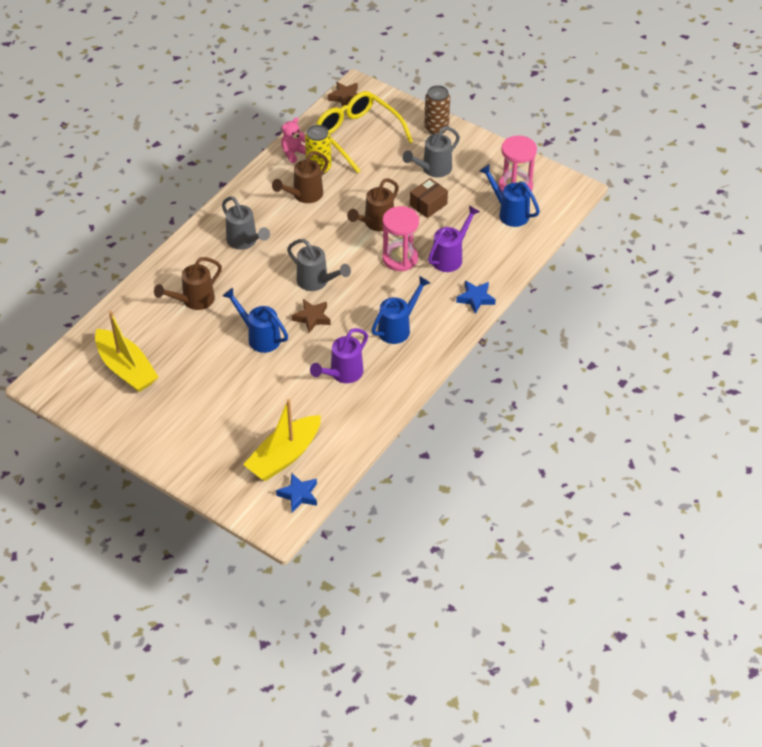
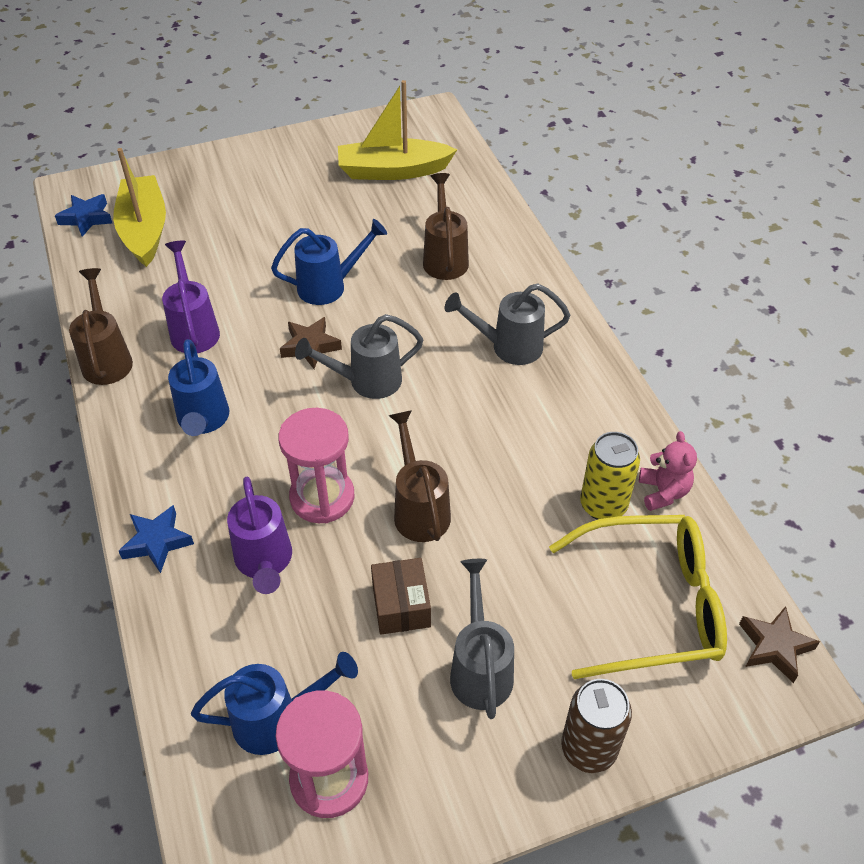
camera: 125 degrees right, 0 degrees up
brown watering can [272,151,328,203] -> brown watering can moved to [69,268,133,385]

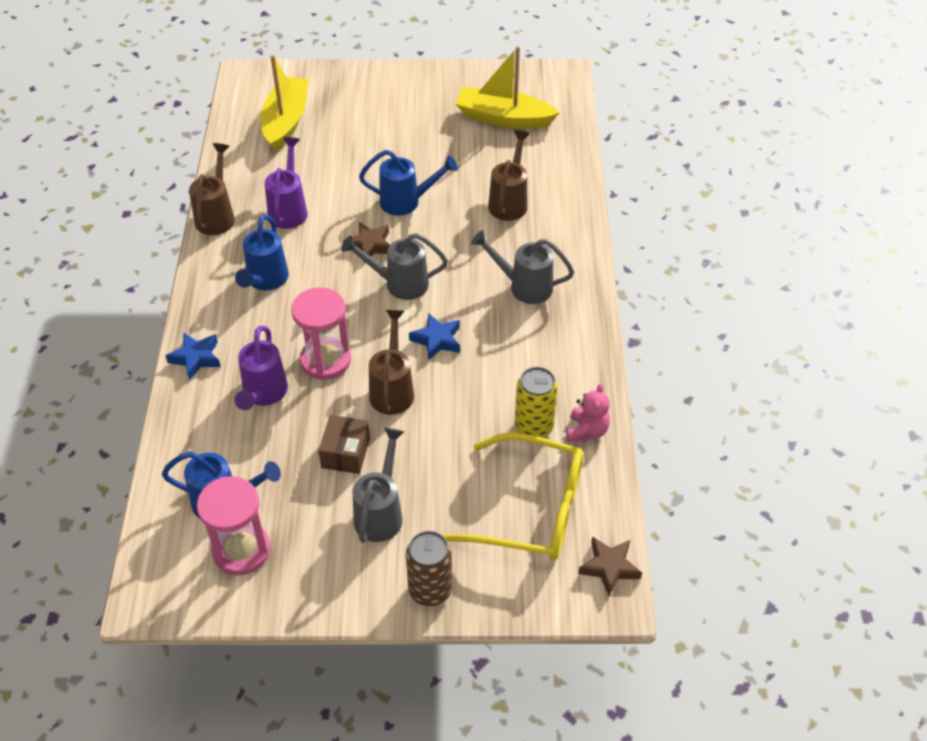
camera: 20 degrees right, 0 degrees up
blue star [55,194,112,237] -> blue star moved to [409,313,460,361]

